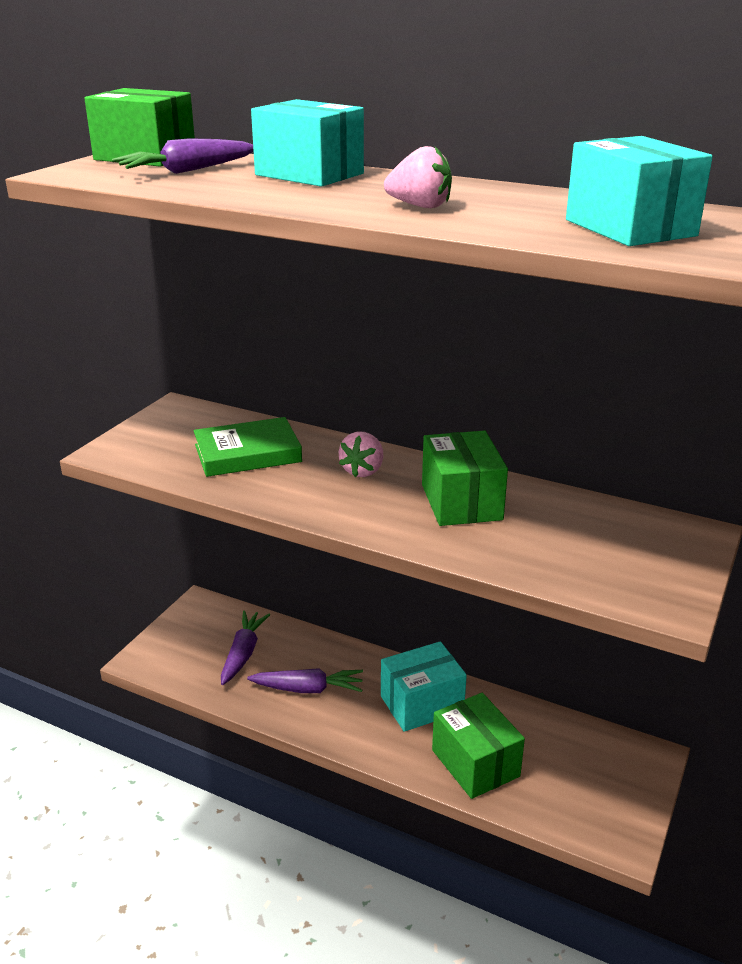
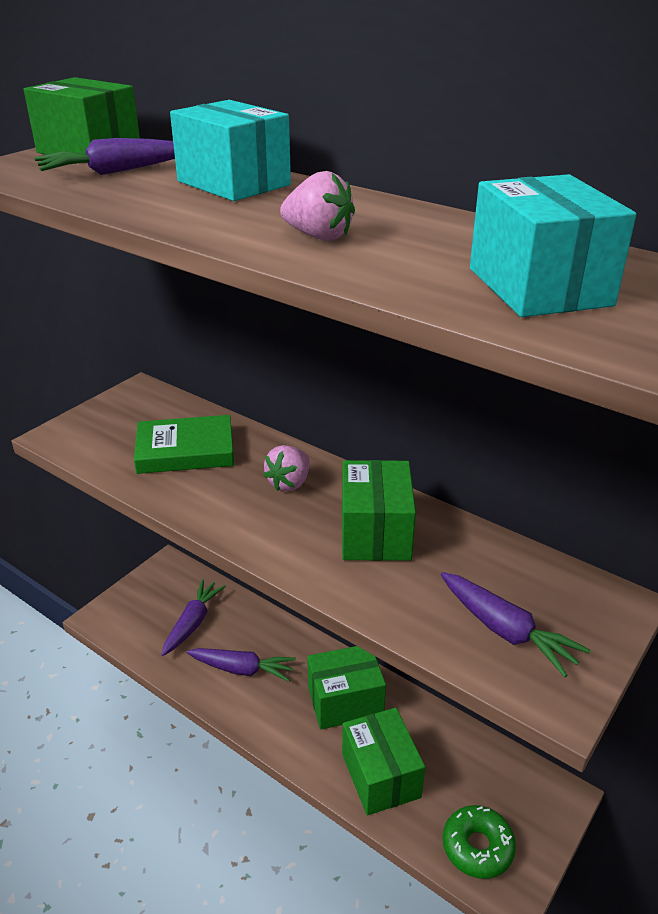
camera: 10 degrees right, 5 degrees up
turquoise box [381,641,467,732] -> green box [307,646,386,729]
none -> purple carrot [441,572,591,677]
none -> green donut [443,805,516,879]

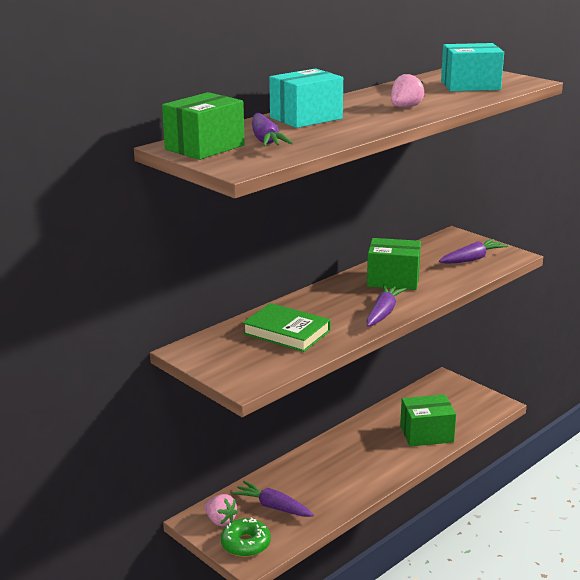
camera: 80 degrees left, 10 degrees down
green book [134,415,234,474] -> green book turned 60 degrees counterclockwise [243,303,330,352]
purple carrot [187,648,296,682] -> purple carrot moved to [366,285,406,326]
pink strawberry [263,445,310,491] -> pink strawberry moved to [204,494,238,526]
green box [307,646,386,729] -> none
green donut [443,805,516,879] -> green donut moved to [221,517,271,557]

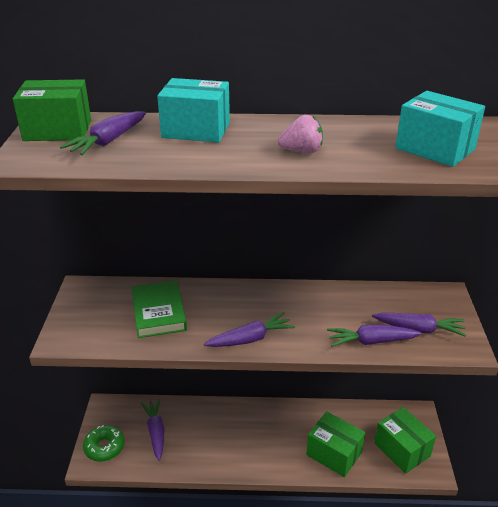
camera: 45 degrees right, 10 degrees up
pink strawberry [204,494,238,526] -> none
green box [367,238,421,290] -> green box moved to [374,407,436,474]
none -> purple carrot [327,324,422,347]

